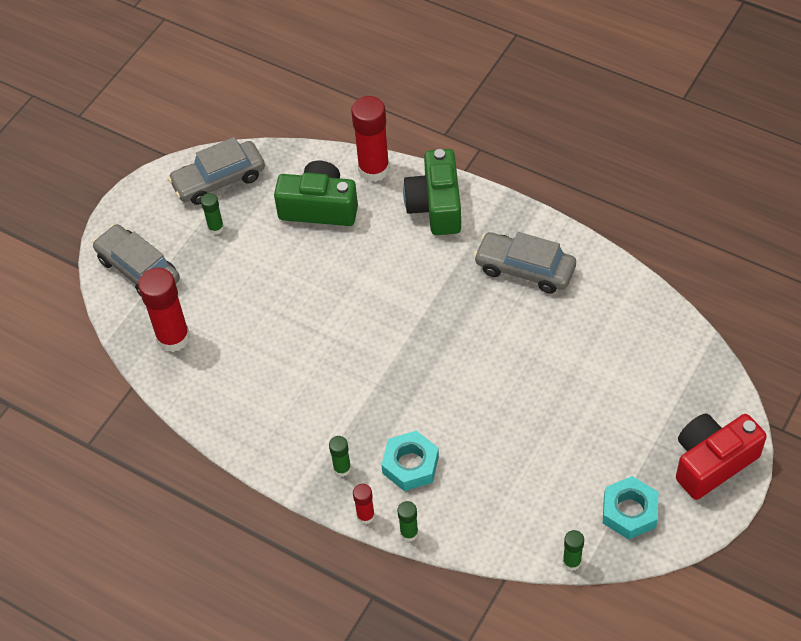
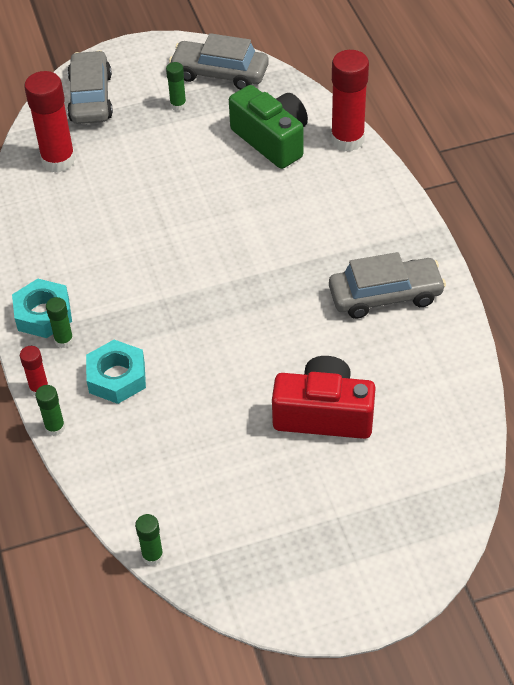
camera: 40 degrees right, 5 degrees down
green camera [403,149,461,235] -> none
grey car [474,232,576,294] -> grey car turned 105 degrees clockwise [329,252,446,319]
turquoise nut [603,476,658,540] -> turquoise nut moved to [12,279,72,338]
red camera [676,414,767,500] -> red camera moved to [272,356,376,439]

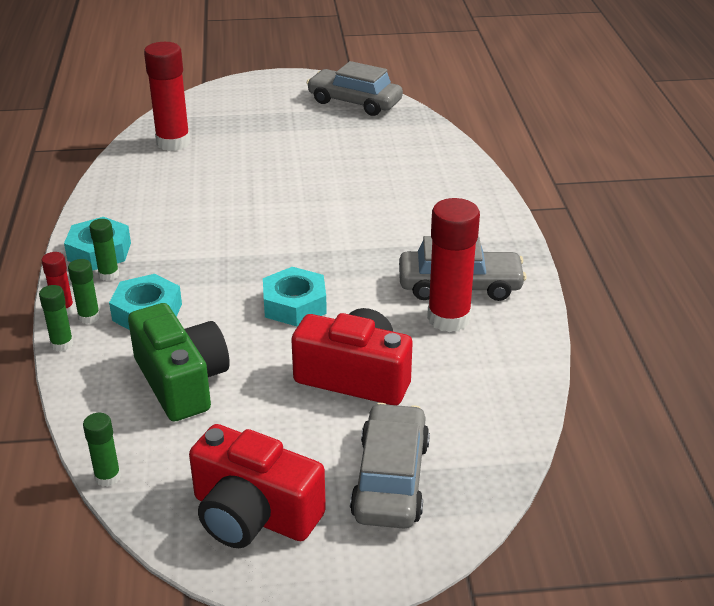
camera: 10 degrees right, 15 degrees down
grey car [67,50,113,124] -> grey car moved to [350,403,430,529]
green glue stick [166,62,187,111] -> green glue stick moved to [68,259,100,324]
green camera [229,85,308,169] -> green camera moved to [128,303,230,421]
red glue stick [331,50,369,151] -> red glue stick moved to [427,198,480,332]
none -> red camera [189,424,326,548]
none -> turquoise nut [263,267,327,326]

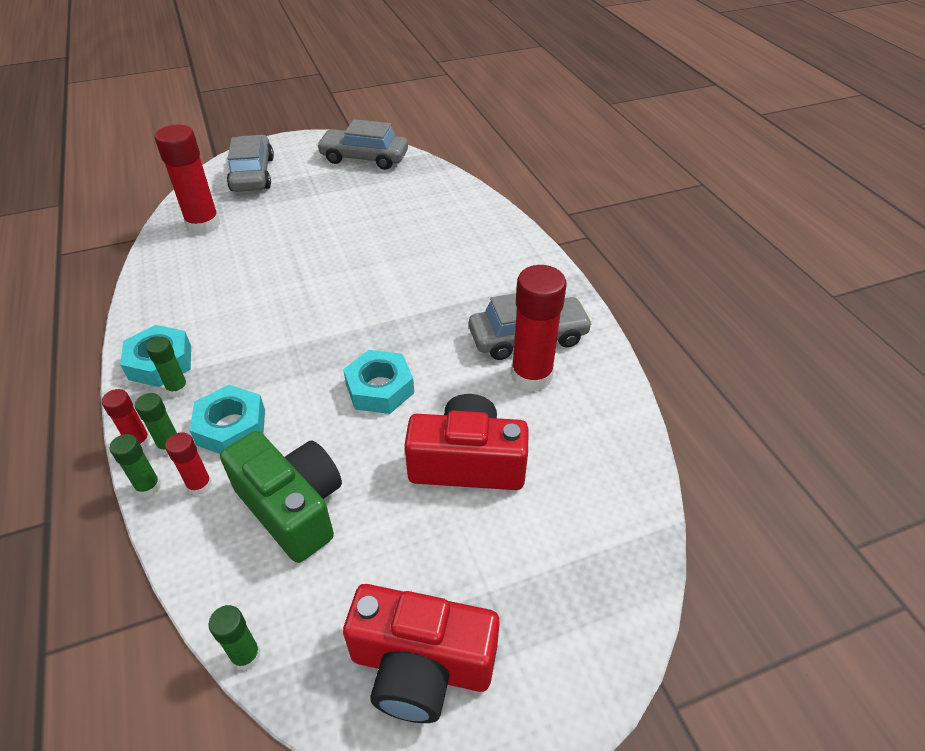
camera: 15 degrees left, 10 degrees up
grey car [350,403,430,529] -> grey car moved to [227,135,274,192]
none -> red glue stick [165,432,212,496]

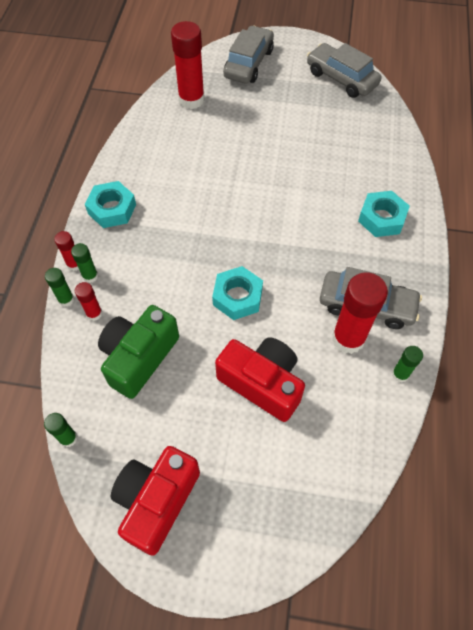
camera: 30 degrees right, 15 degrees up
green glue stick [146,337,189,397] -> green glue stick moved to [392,346,423,383]
turquoise nut [189,385,265,454] -> turquoise nut moved to [358,191,410,237]
green camera [220,431,342,563] -> green camera turned 135 degrees counterclockwise [98,305,179,399]
red camera [343,584,500,723] -> red camera turned 75 degrees clockwise [111,446,200,556]

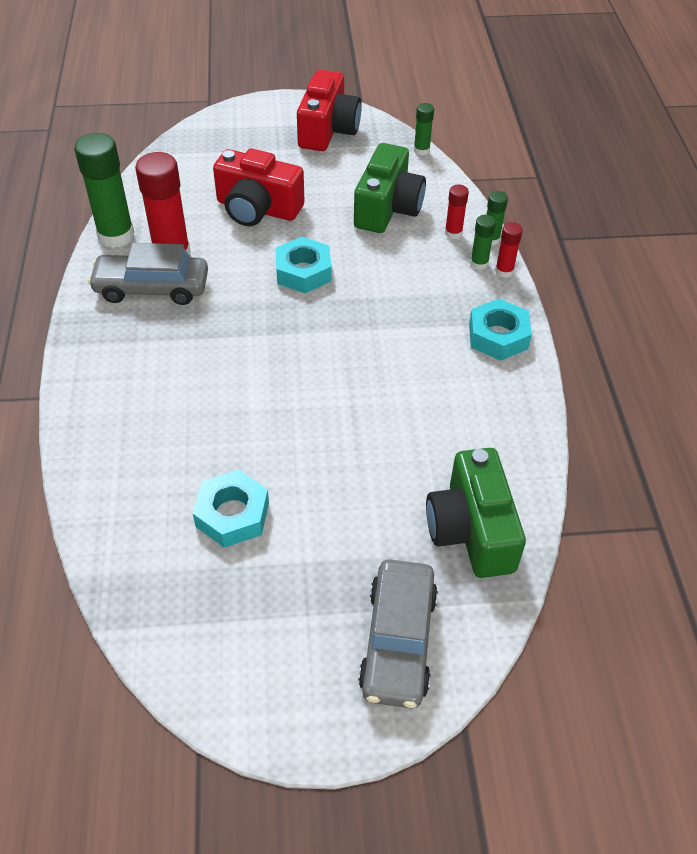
camera: 165 degrees right, 10 degrees down
red glue stick [171,21,205,109] -> green camera [426,448,526,578]
grey car [307,43,381,98] -> none
turquoise nut [358,191,410,237] -> turquoise nut moved to [193,470,269,548]
green glue stick [392,346,423,383] -> green glue stick [74,133,134,248], size x2.01

